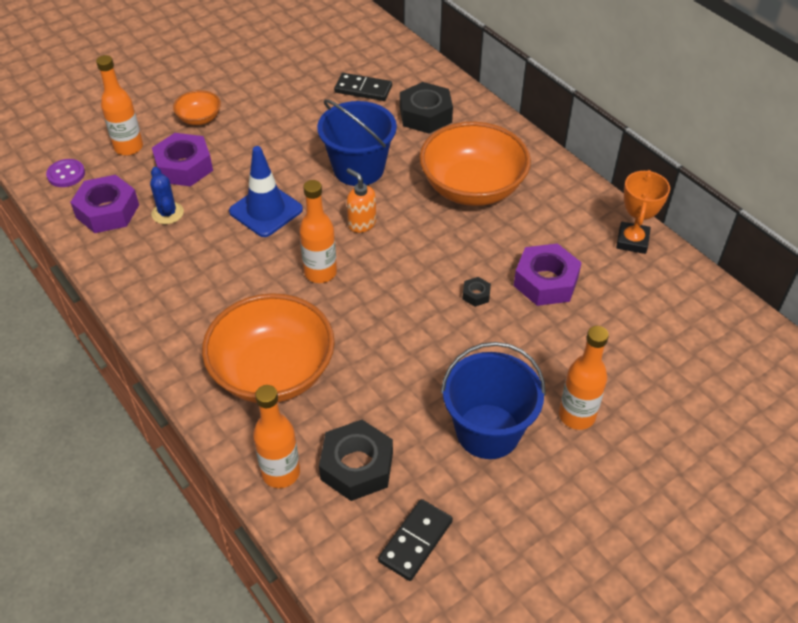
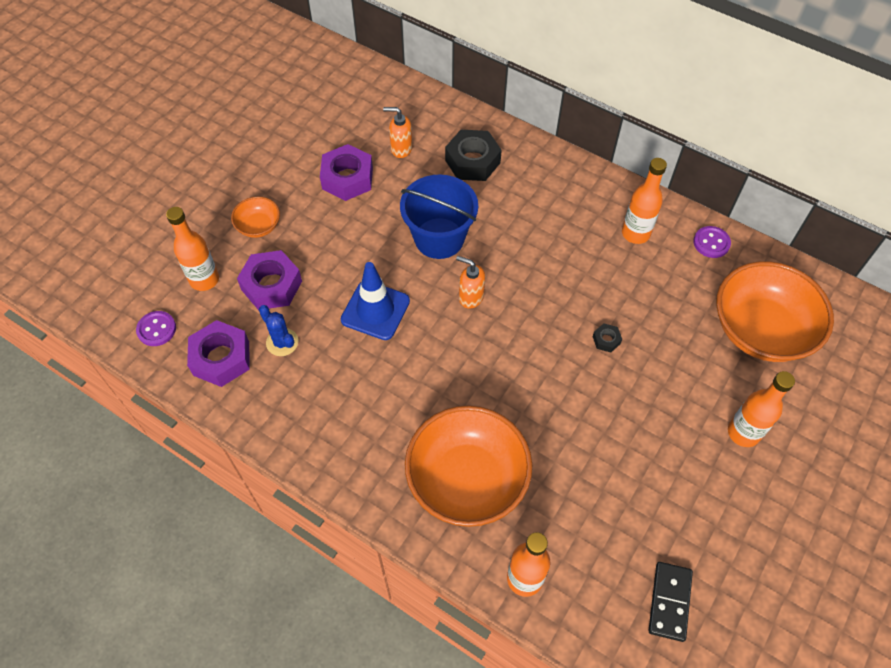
camera: 20 degrees left, 10 degrees up
orange bottle [299,180,337,283] -> orange bottle moved to [622,158,667,244]
black nut [319,420,393,501] -> none
black domino [334,73,392,101] -> orange soap dispenser [383,107,412,158]
orange bowl [419,122,531,206] -> orange bowl moved to [716,261,834,362]
blue bucket [441,342,546,459] -> none
purple nut [514,243,582,306] -> purple nut moved to [320,144,373,201]
orange trophy [616,170,670,254] -> purple button [693,226,731,258]

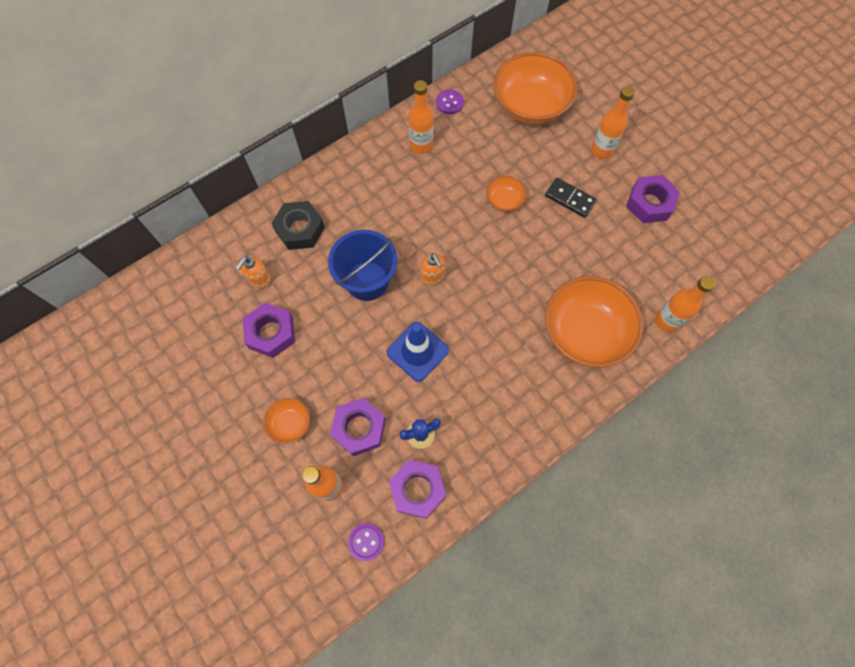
camera: 70 degrees left, 10 degrees up
orange soap dispenser [456,256,485,309] -> orange soap dispenser turned 75 degrees counterclockwise [421,253,445,286]
black nut [593,323,622,353] -> orange bowl [486,176,527,212]
black domino [648,562,693,642] -> black domino moved to [545,178,597,218]
none -> purple nut [626,175,680,223]

